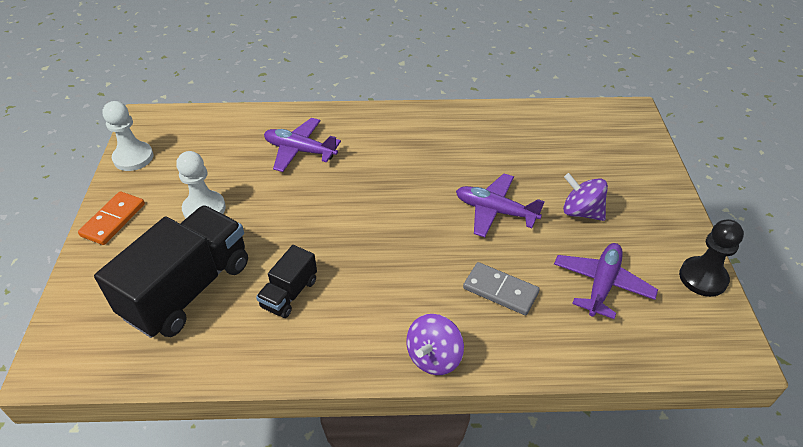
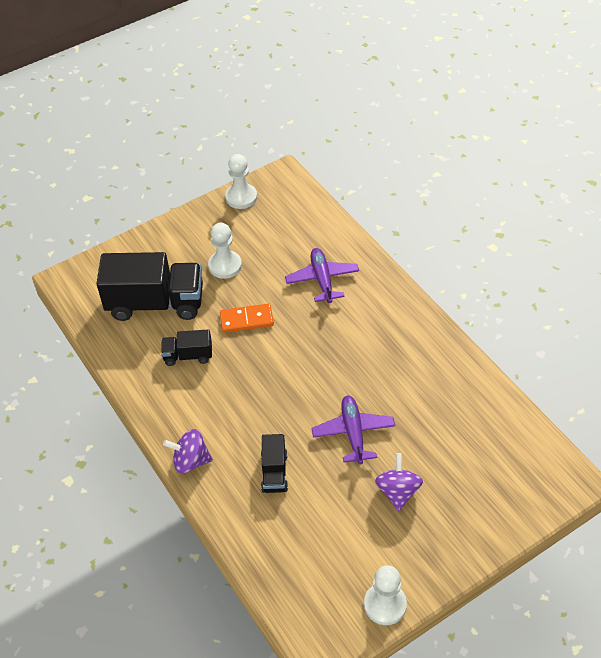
camera: 60 degrees right, 5 degrees up
orange domino [78,191,145,245] -> orange domino moved to [220,304,274,333]
grey domino [463,262,540,315] -> black truck [261,434,288,493]
purple plane [554,243,658,319] -> none
black pawn [679,219,744,297] -> white pawn [364,565,407,625]

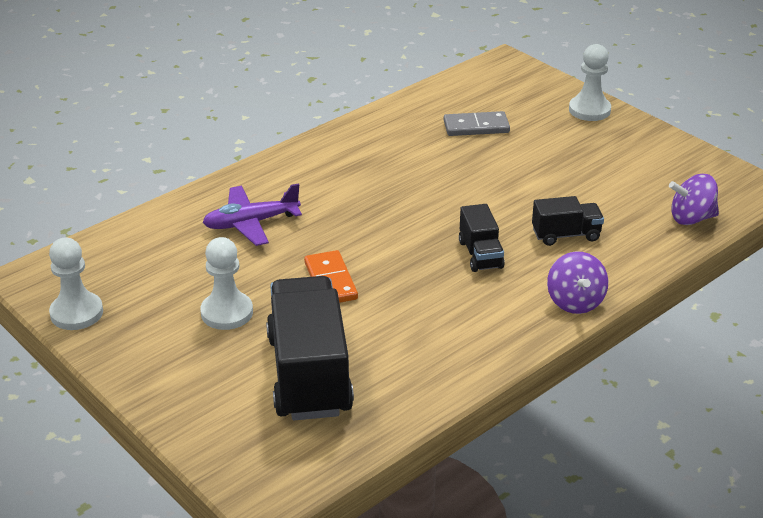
camera: 100 degrees left, 15 degrees down
black truck [161,329,212,366] -> black truck moved to [459,204,505,272]
purple plane [312,395,395,464] -> none
white pawn [364,565,407,625] -> white pawn moved to [569,44,611,121]
purple spinning top [375,453,423,511] -> purple spinning top moved to [669,174,719,225]
none -> grey domino [444,111,510,136]

